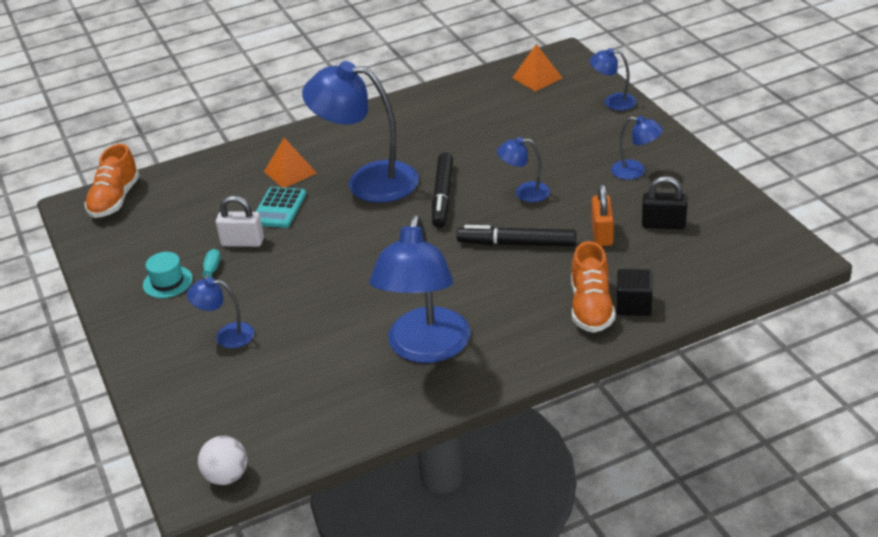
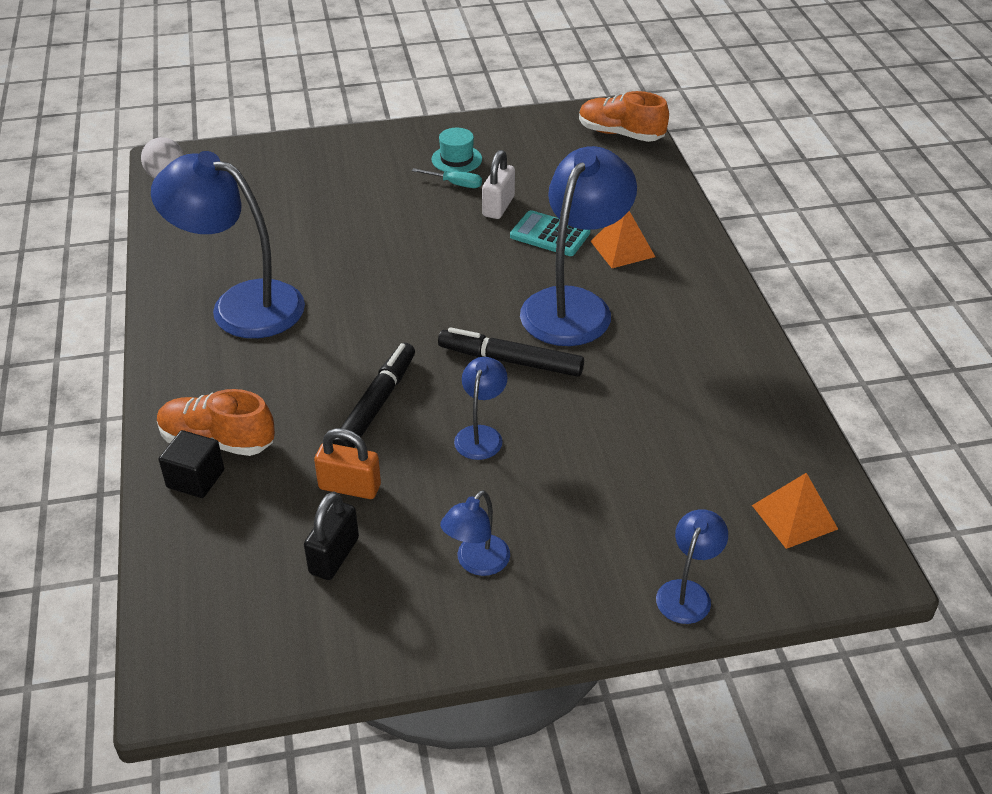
camera: 100 degrees right, 5 degrees up
blue lamp [187,277,255,348] -> none

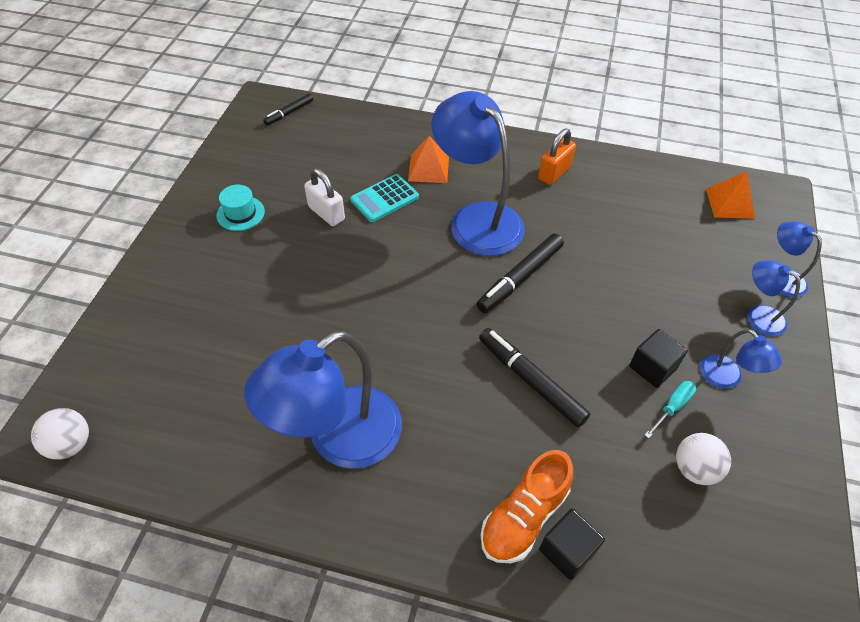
camera: 65 degrees left, 10 degrees up
black padlock [304,491,359,580] -> white ball [676,433,731,485]
orange padlock [314,428,381,499] -> orange padlock moved to [538,129,576,185]
turquoise screwdriver [412,168,482,188] -> turquoise screwdriver moved to [645,381,696,439]
blue lamp [454,357,508,460] -> blue lamp moved to [747,260,800,336]
orange shoe [579,91,669,142] -> black marker [263,93,313,125]
none -> black cube [629,329,688,388]

